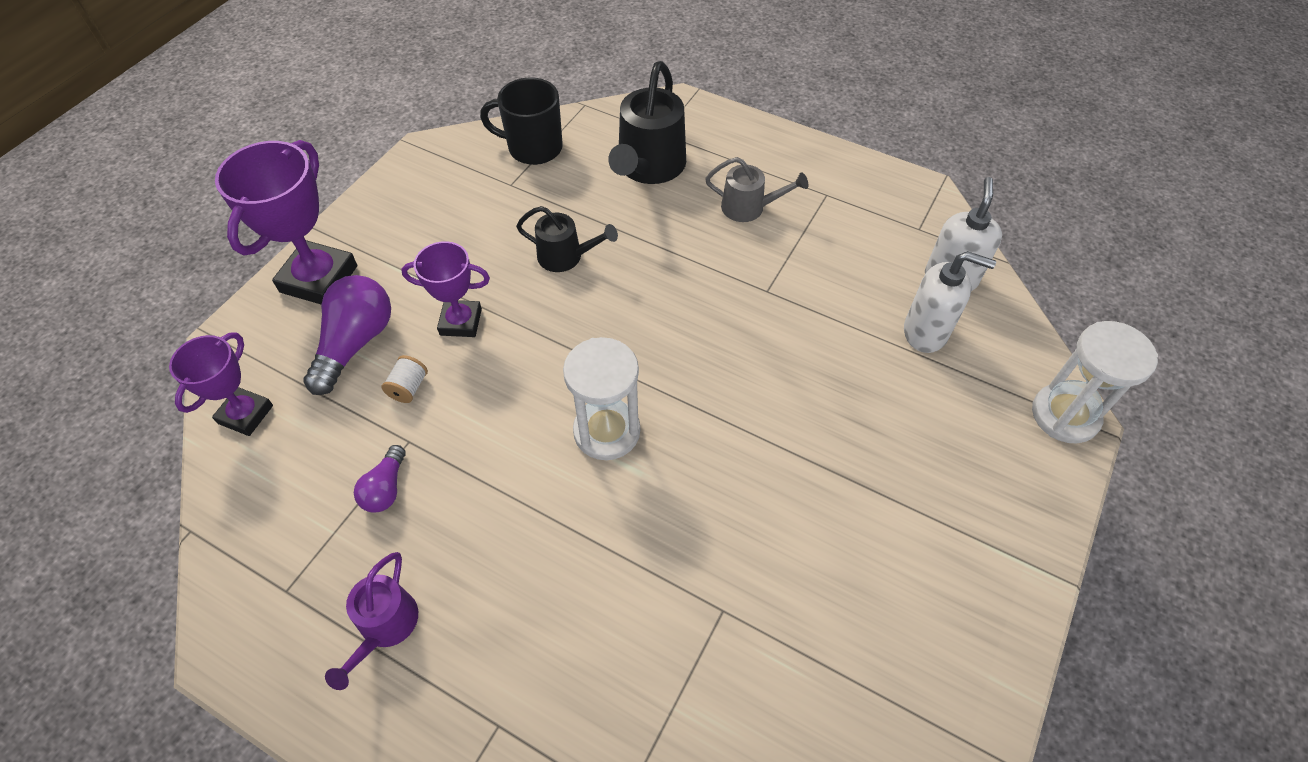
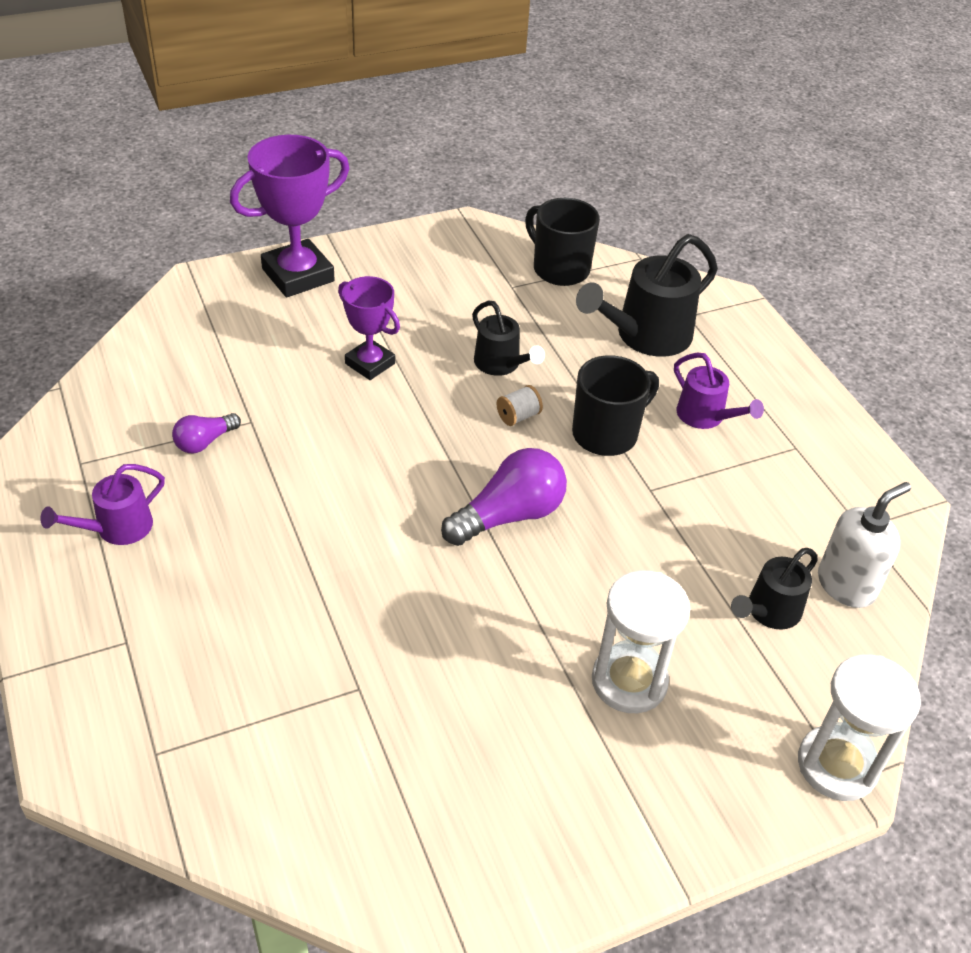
camera: 35 degrees right, 10 degrees down
purple trophy [169,332,273,436] -> none
purple light bulb [303,275,391,395] -> purple light bulb moved to [441,448,567,546]
white spool [382,355,428,403] -> white spool moved to [497,385,543,426]
white hourglass [563,337,640,460] -> white hourglass moved to [592,570,690,713]
grey watering can [705,157,808,222] -> purple watering can [674,352,764,429]
white soap dispenser [904,251,996,353] -> black watering can [731,548,818,630]
none -> black mug [572,355,659,456]

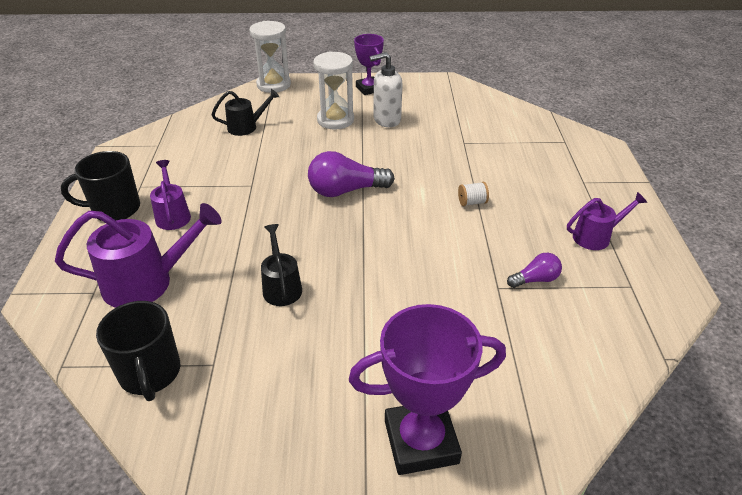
camera: 155 degrees left, 5 degrees down
purple trophy [338,276,400,380] -> purple trophy moved to [354,34,384,95]
white spool [497,385,543,426] -> white spool moved to [458,182,489,207]
black mug [572,355,659,456] -> black mug moved to [61,151,140,221]
black watering can [576,234,718,357] -> purple watering can [55,203,222,308]
white soap dispenser [818,482,911,608] -> white soap dispenser moved to [370,52,402,127]

